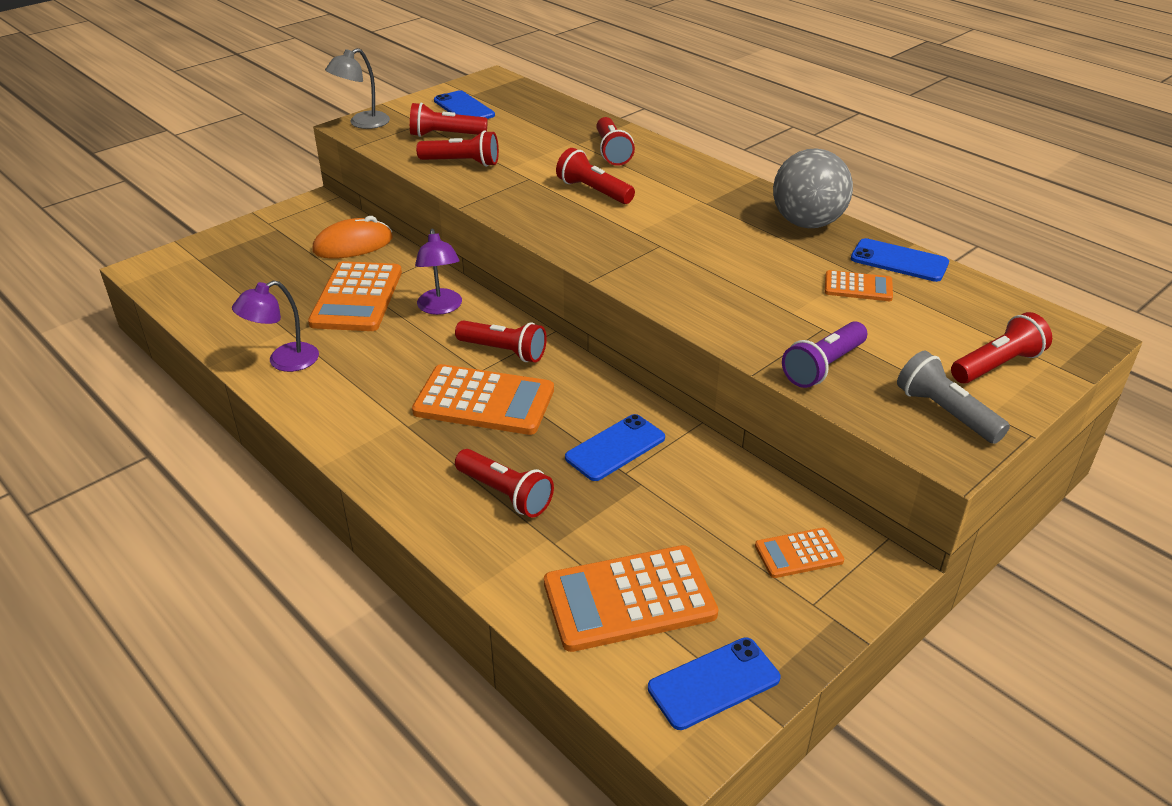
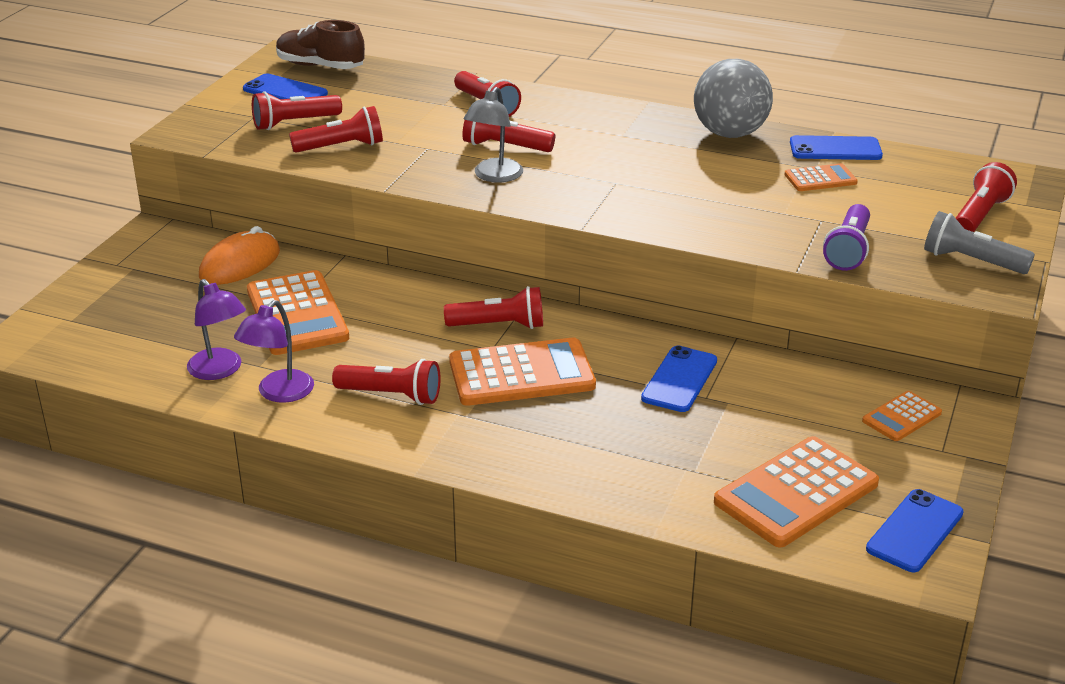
camera: 25 degrees left, 5 degrees down
grey lamp [325,48,390,129] -> grey lamp moved to [464,87,523,182]
purple lamp [415,229,462,315] -> purple lamp moved to [187,279,246,380]
red flashlight [455,449,554,517] -> red flashlight moved to [332,359,441,405]
none -> brown shoe [276,20,365,69]

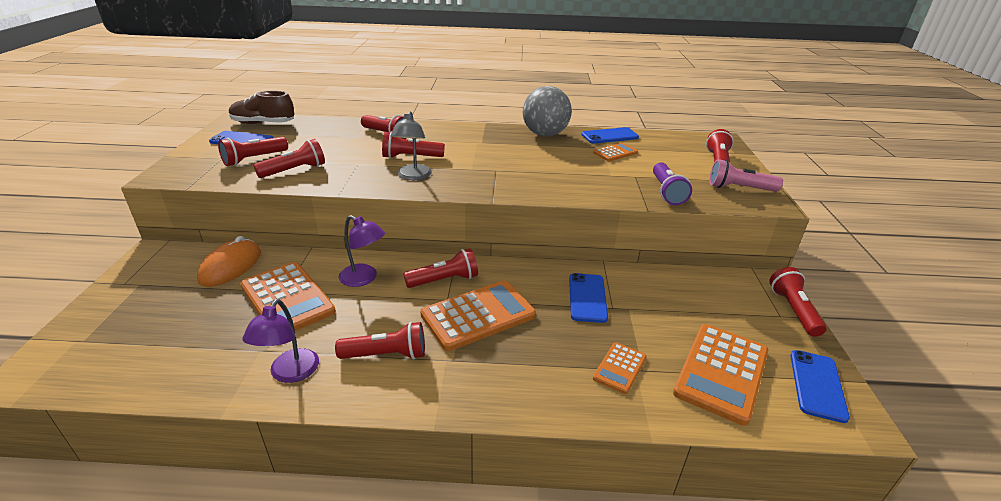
camera: 20 degrees left, 0 degrees up
purple lamp [187,279,246,380] -> purple lamp moved to [339,215,385,287]
orange calculator [862,391,942,441] -> orange calculator moved to [593,342,647,394]
grey flashlight [924,211,1035,274] -> pink flashlight [709,159,783,192]
none -> red flashlight [769,267,827,337]

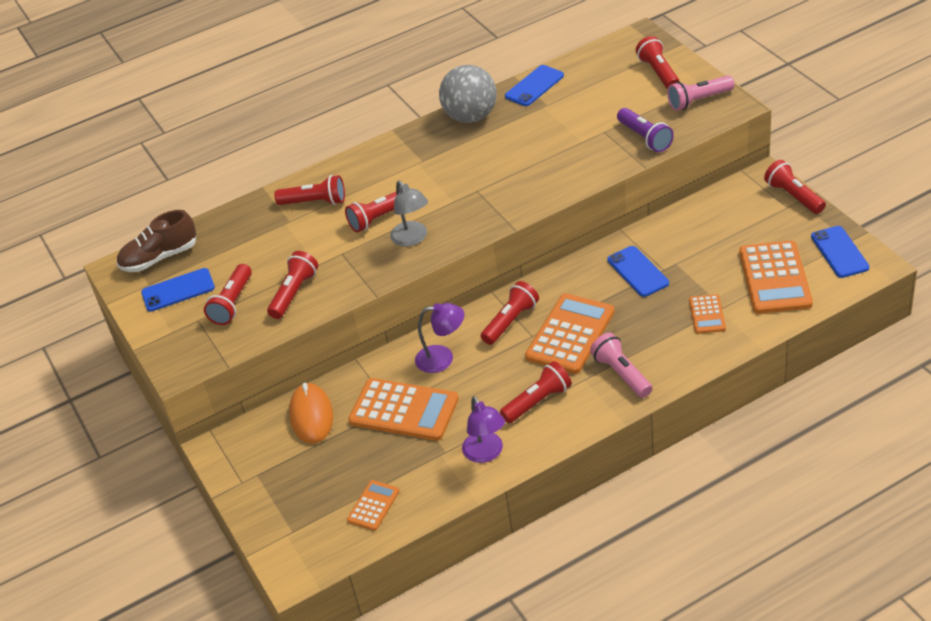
camera: 25 degrees left, 10 degrees up
orange calculator [593,143,638,161] -> orange calculator moved to [347,480,400,531]
none -> pink flashlight [590,333,653,398]

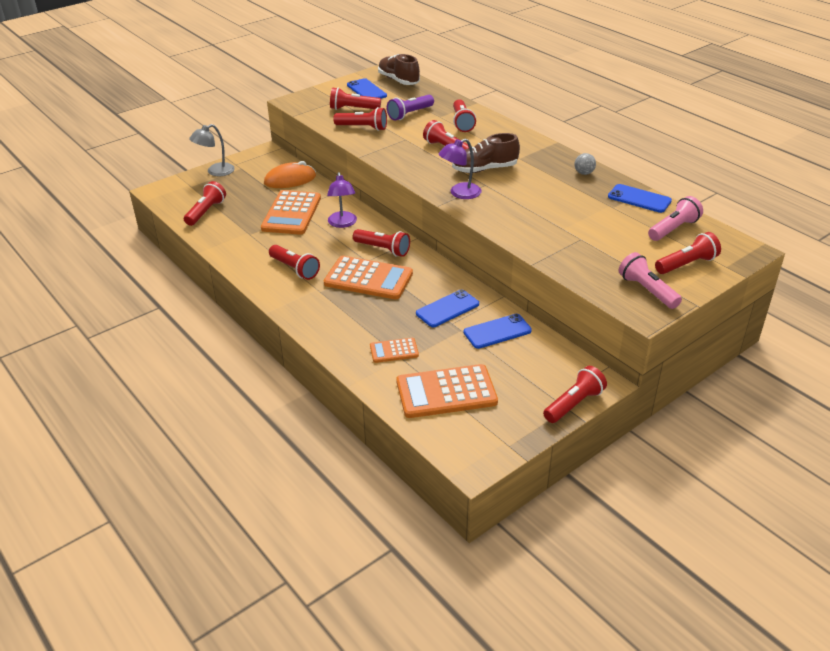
camera: 75 degrees right, 5 degrees down
orange calculator [347,480,400,531] -> red flashlight [184,181,226,226]
grey lamp [390,181,428,246] -> grey lamp moved to [189,124,235,176]
grey ball [439,65,497,123] -> grey ball [575,153,596,175], size x0.42
purple lamp [462,396,505,463] -> purple lamp moved to [438,138,481,199]
pink flashlight [590,333,653,398] -> pink flashlight moved to [648,196,703,241]
purple flashlight [617,108,674,152] -> purple flashlight moved to [387,95,434,120]
blue phone [811,226,869,278] -> blue phone moved to [464,314,532,349]
none -> brown shoe [452,133,520,173]

